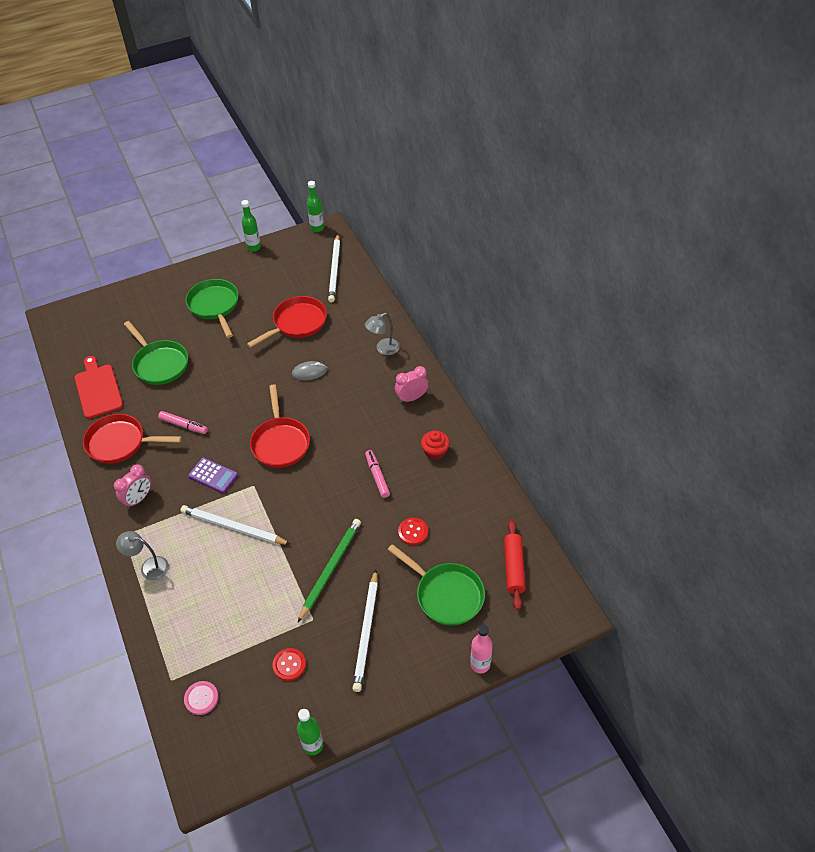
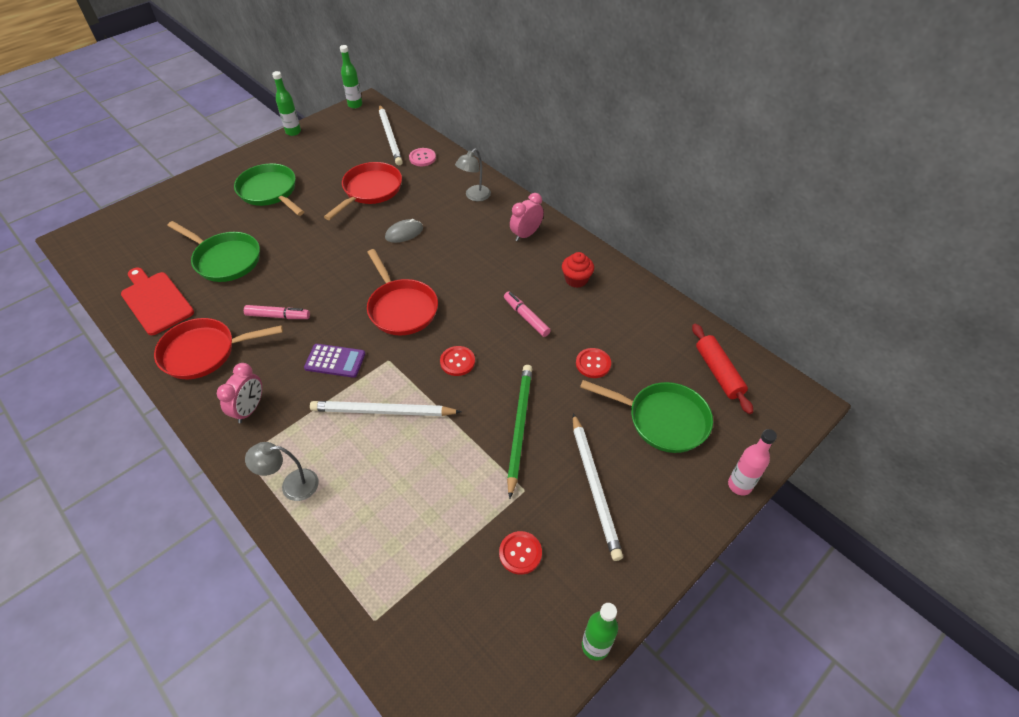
camera: 20 degrees left, 0 degrees up
pink button [184,681,218,715] -> pink button moved to [409,148,436,166]
none -> red button [440,346,475,376]

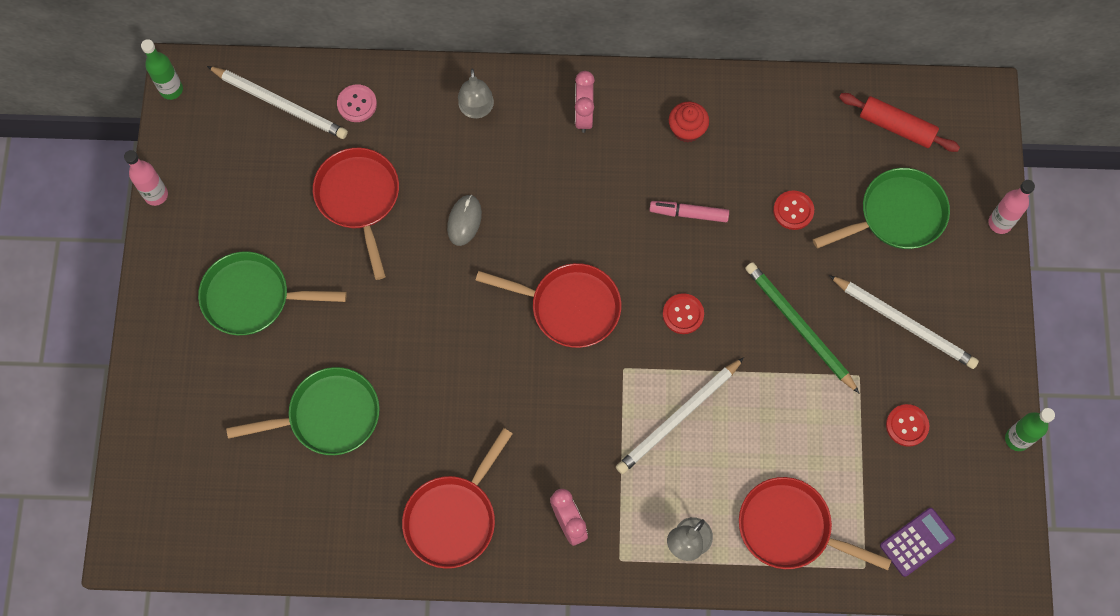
camera: 45 degrees left, 20 degrees up
red cutting board [121,267,194,335] -> none
pink marker [244,305,310,319] -> none
green bottle [272,71,301,136] -> pink bottle [124,150,168,206]
purple calculator [304,344,365,378] -> purple calculator moved to [880,508,955,577]
none -> red pan [739,477,892,570]

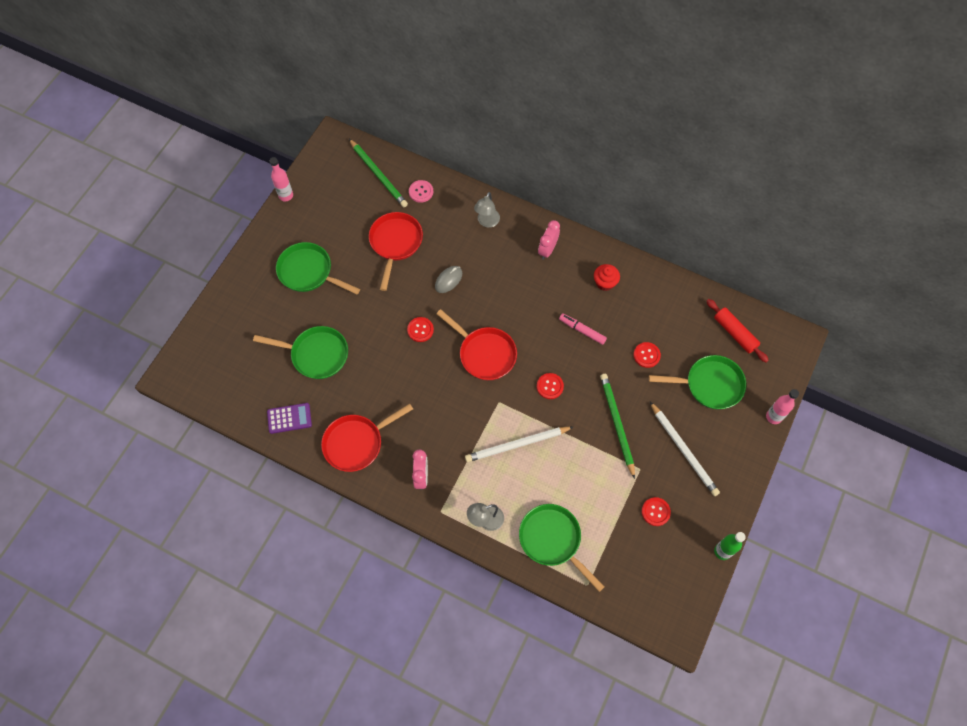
camera: 25 degrees right, 5 degrees down
green bottle [141,39,183,100] -> none
white pencil [207,66,348,139] -> green pencil [349,139,408,207]
red pan [739,477,892,570] -> green pan [519,504,605,592]
purple calculator [880,508,955,577] -> purple calculator moved to [267,403,312,434]
none -> red button [407,317,434,342]

